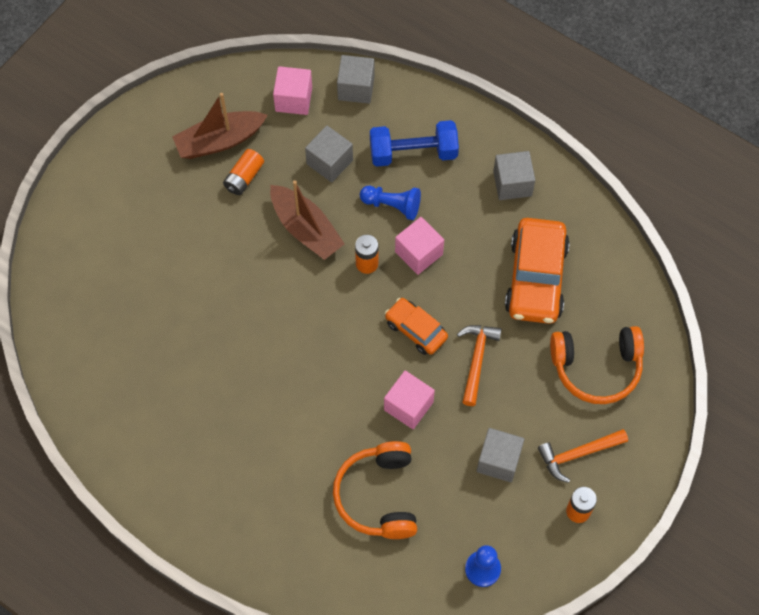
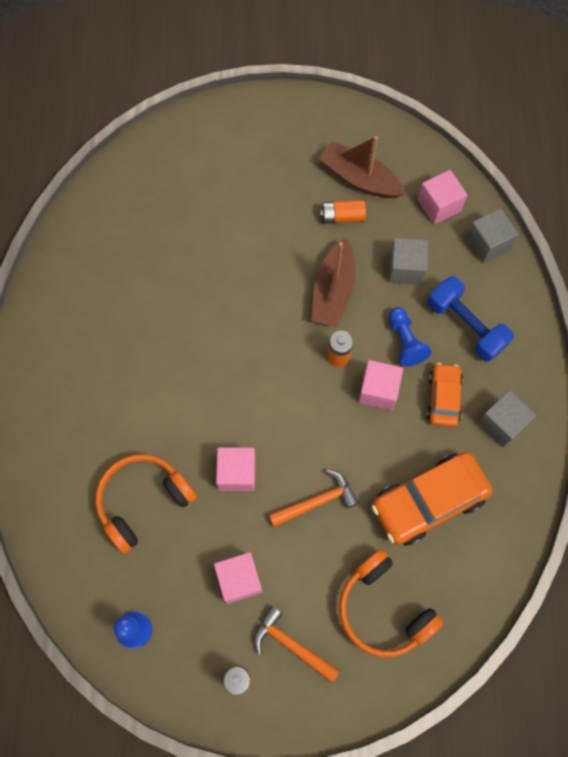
camera: 55 degrees right, 5 degrees up
orange car [385,298,448,355] -> orange car moved to [426,363,463,427]
grey cube [477,428,524,482] -> pink cube [214,552,263,604]

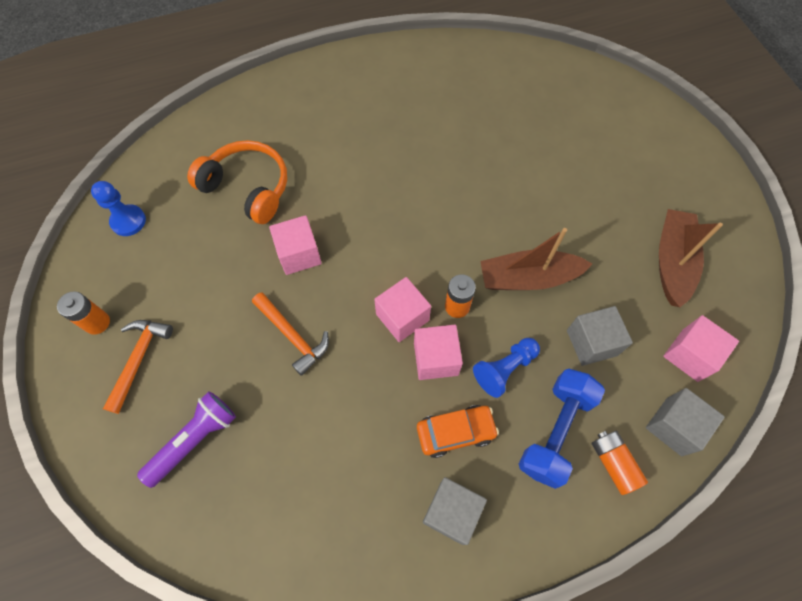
camera: 70 degrees right, 5 degrees down
pink cube [214,552,263,604] -> pink cube moved to [374,277,431,342]
orange battery [320,199,366,224] -> orange battery moved to [592,430,648,495]
orange headphones [339,549,444,657] -> purple flashlight [137,391,236,488]
orange car [372,452,492,546] -> none

